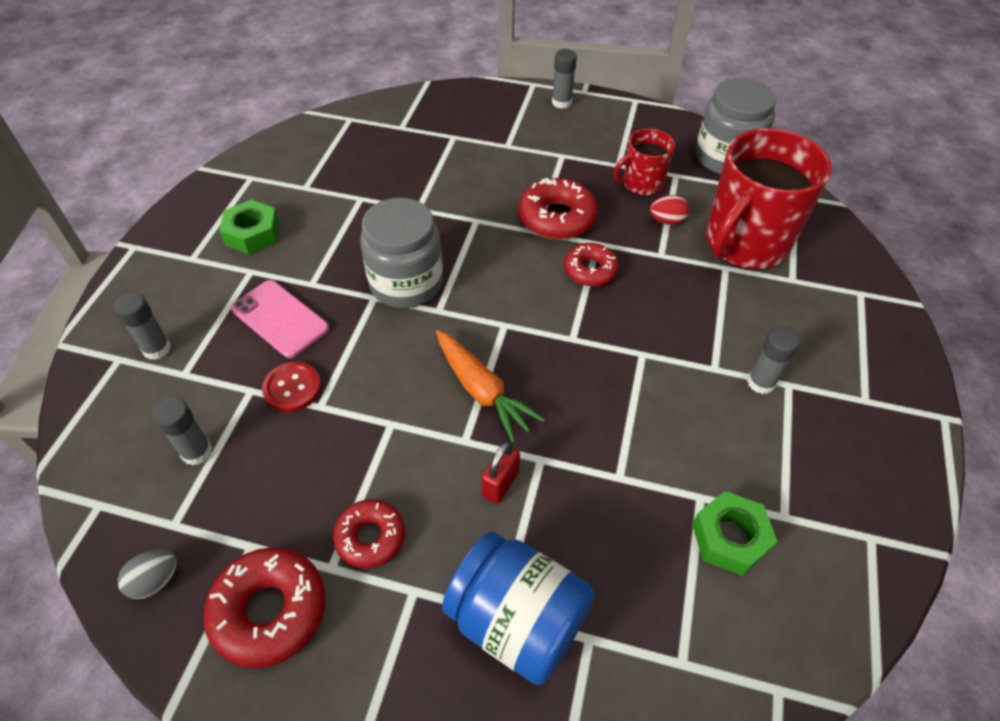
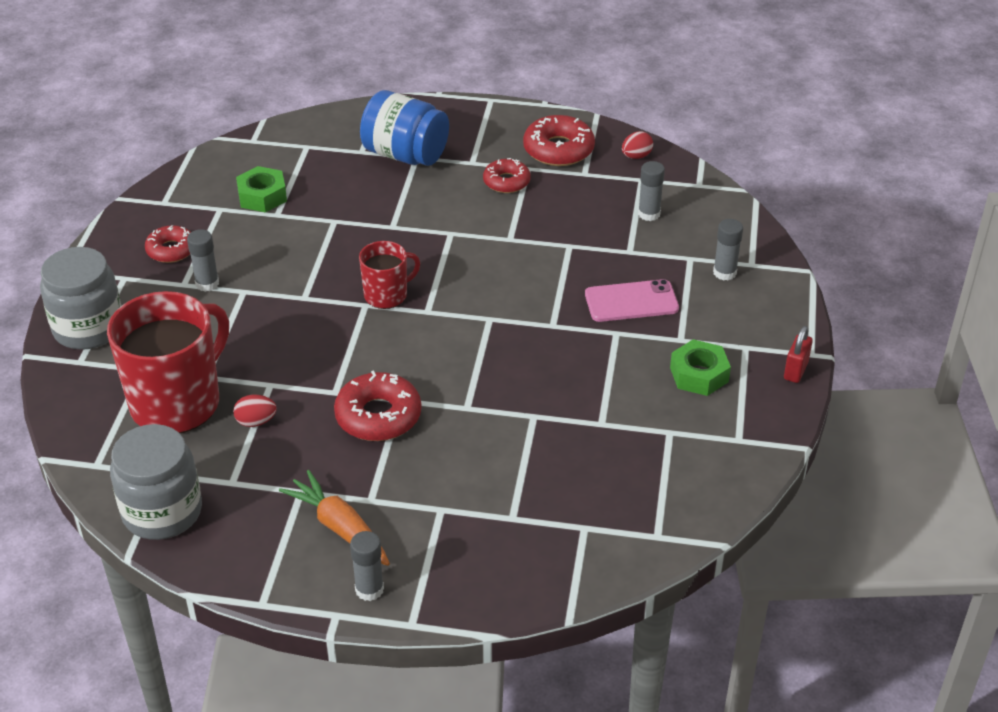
camera: 175 degrees right, 10 degrees down
grey egg [117,550,177,599] -> red egg [622,131,653,159]
pink phone [231,280,329,358] -> pink phone turned 45 degrees counterclockwise [585,279,679,322]
red button [262,362,321,412] -> none
grey jar [360,198,443,308] -> grey jar moved to [40,247,121,350]
orange carrot [436,330,545,443] -> orange carrot moved to [279,470,390,566]
red padlock [481,442,520,504] -> red padlock moved to [784,326,813,383]
red donut [564,243,619,286] -> red donut moved to [145,225,191,263]
red mug [614,129,675,196] -> red mug moved to [359,241,420,309]

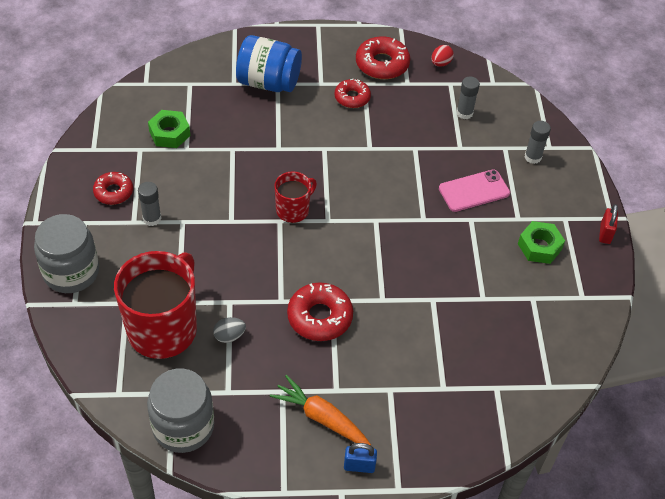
camera: 15 degrees left, 10 degrees up
red egg [233,395,277,427] -> grey egg [213,317,246,343]
grey glue stick [350,531,384,601] -> blue padlock [344,443,377,473]

